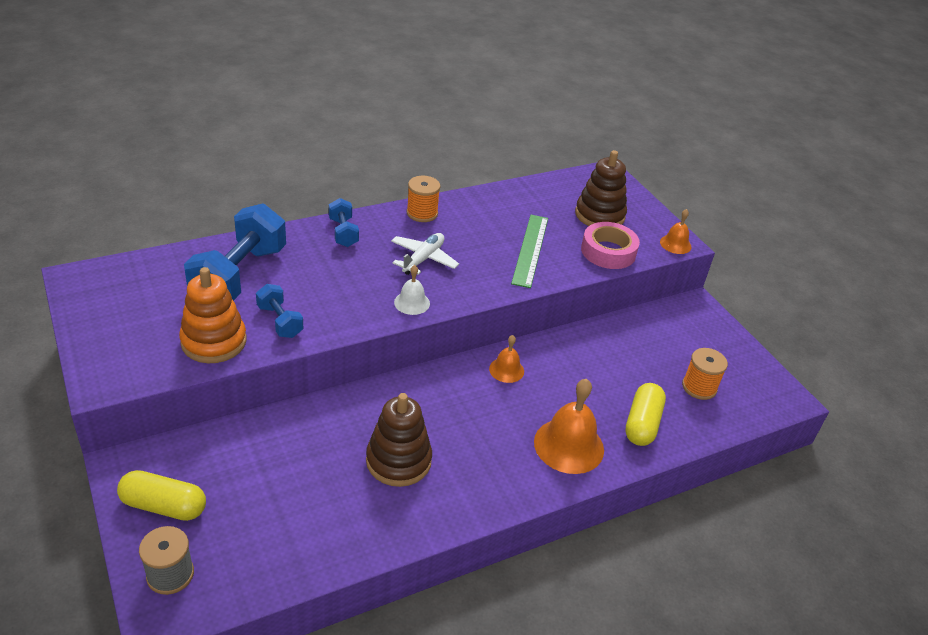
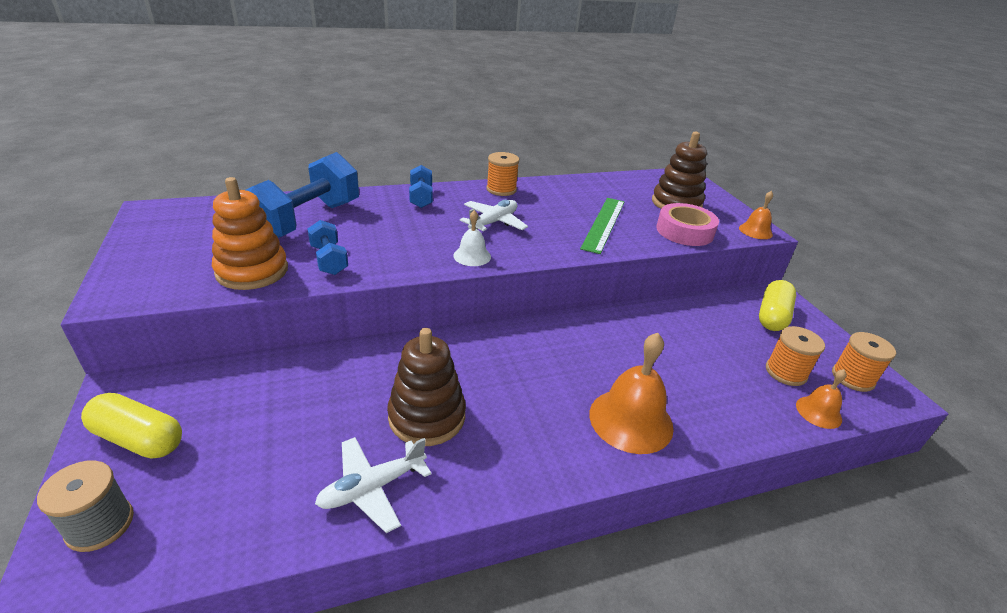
camera: 10 degrees right, 5 degrees down
orange bell [489,335,524,383] -> orange bell moved to [796,369,847,429]
yellow capsule [625,383,666,446] -> yellow capsule moved to [759,280,796,331]
none -> white plane [315,437,432,533]
none -> orange spool [832,332,896,392]

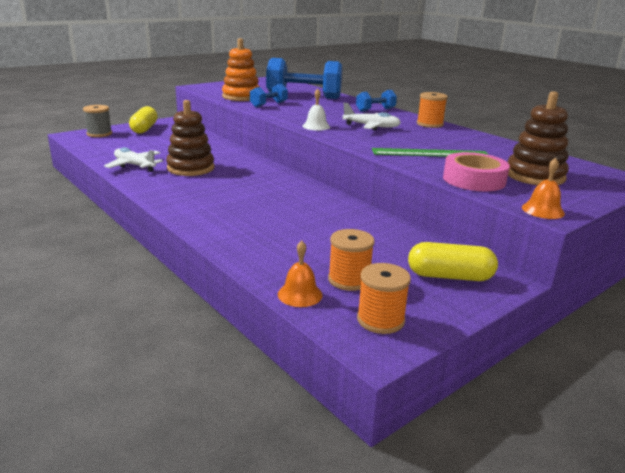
camera: 70 degrees right, 10 degrees down
orange bell [589,333,674,454] -> none

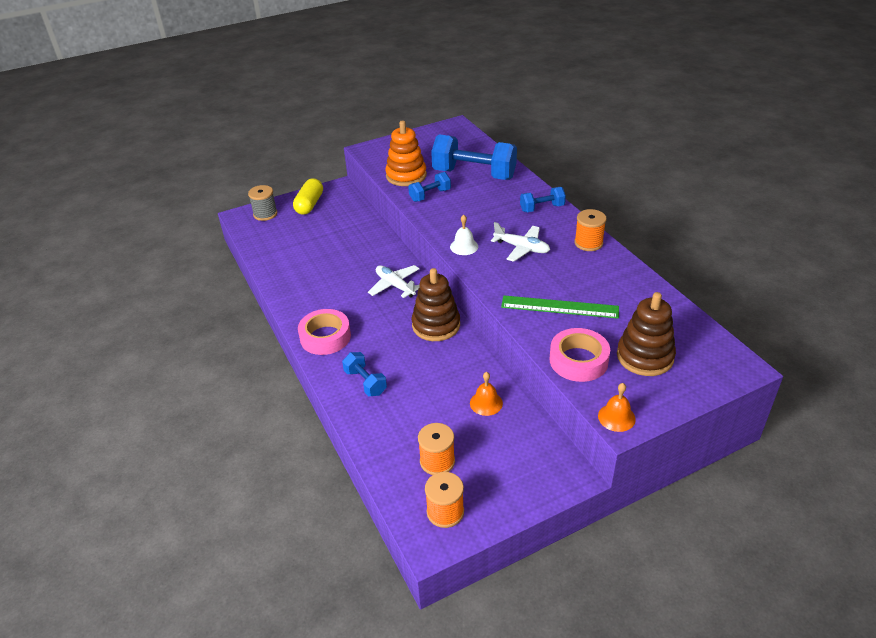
camera: 15 degrees right, 15 degrees up
white plane [104,147,163,172] -> white plane moved to [368,265,420,298]
brown stacking toy [166,100,214,176] -> brown stacking toy moved to [412,268,460,341]
orange bell [278,241,323,307] -> orange bell moved to [470,372,503,416]
yellow capsule [408,242,498,281] -> none
none -> pink tape [298,309,351,355]
none -> blue dumbbell [342,352,387,396]

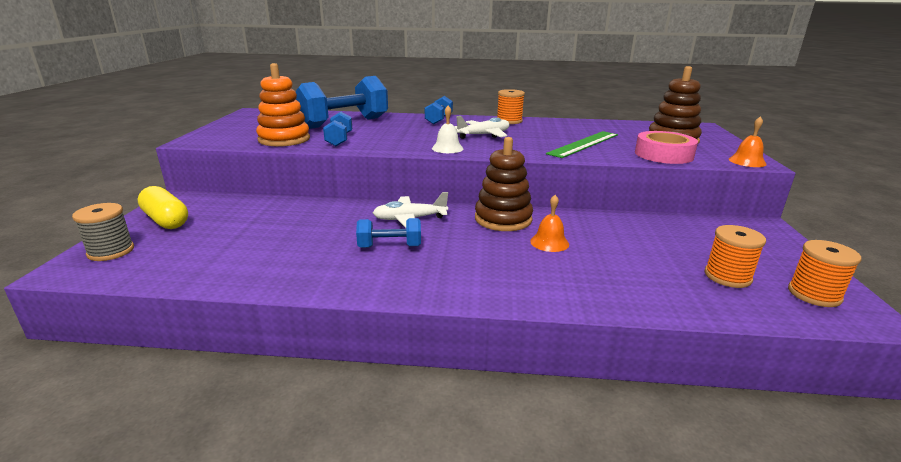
camera: 60 degrees left, 15 degrees down
pink tape [298,309,351,355] -> none
blue dumbbell [342,352,387,396] -> blue dumbbell moved to [356,218,421,248]
orange bell [470,372,503,416] -> orange bell moved to [530,195,569,252]

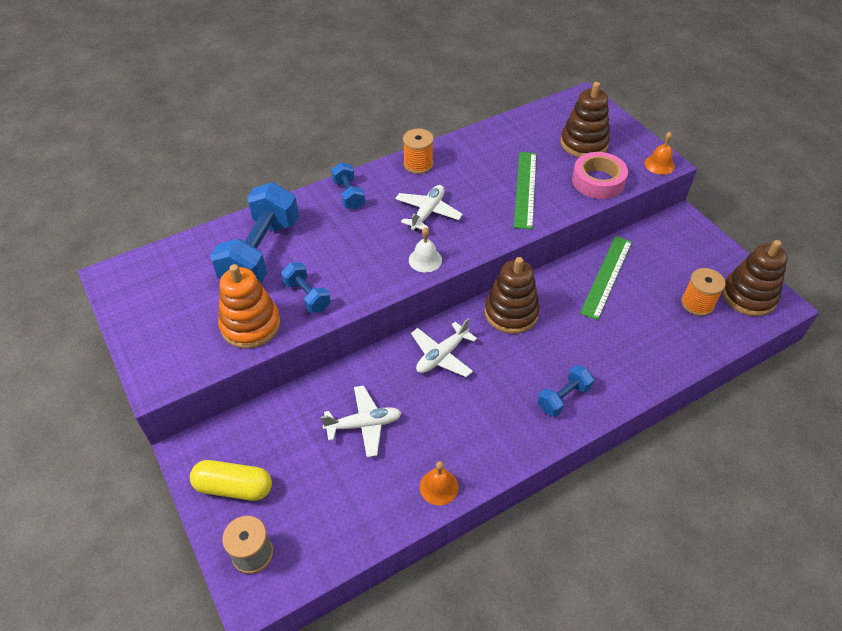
camera: 35 degrees left, 25 degrees up
blue dumbbell [356,218,421,248] -> blue dumbbell moved to [537,365,594,417]
orange bell [530,195,569,252] -> orange bell moved to [420,461,459,506]
orange spool [788,240,861,307] -> brown stacking toy [722,240,788,316]
none -> white plane [321,385,401,457]
none -> green ruler [580,236,632,320]

